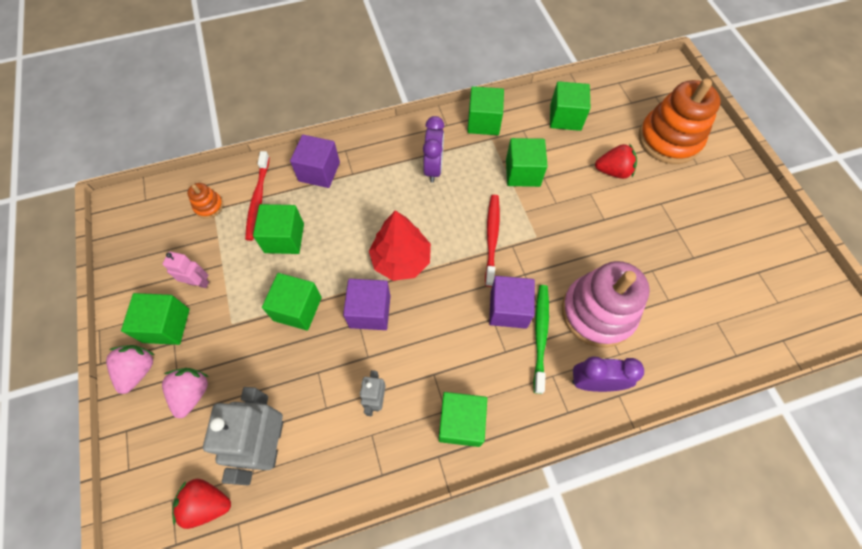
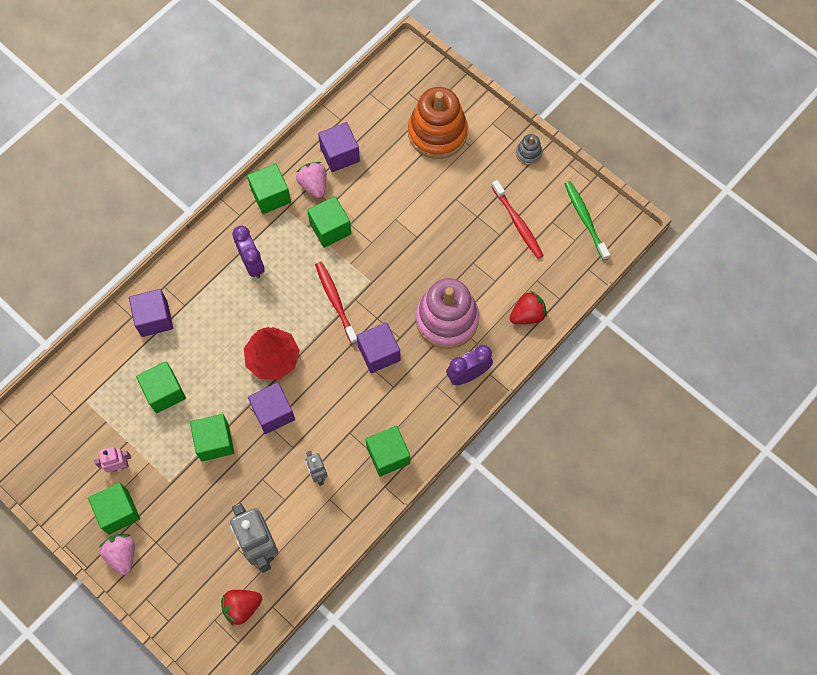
camera: 30 degrees left, 5 degrees up
pink strawberry [162,368,209,418] -> pink strawberry moved to [296,162,326,198]
orange stacking toy [187,183,223,219] -> none
red toothbrush [245,151,270,241] -> red toothbrush moved to [491,180,544,259]
green toothbrush [533,285,549,394] -> green toothbrush moved to [565,181,610,261]
green cube [550,81,590,131] -> purple cube [318,122,360,172]
red strawberry [595,144,637,179] -> red strawberry moved to [510,291,547,324]
none -> grey stacking toy [516,134,542,165]

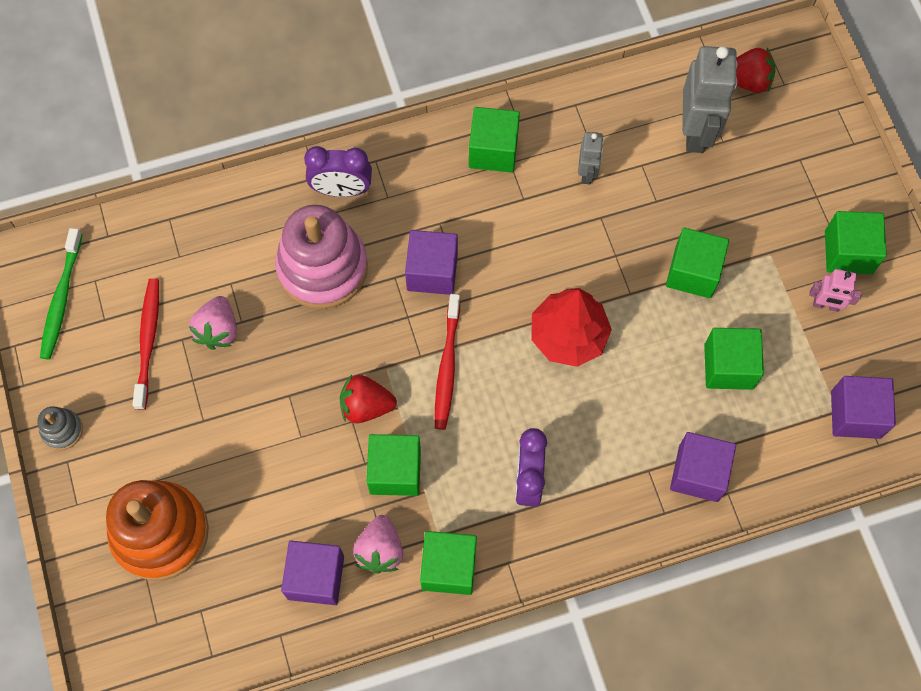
camera: 150 degrees left, 0 degrees up
pink strawberry [99,534,135,575] -> pink strawberry moved to [189,296,237,350]
purple cube [248,383,295,434] -> purple cube moved to [831,376,896,439]
red strawberry [510,291,547,324] -> red strawberry moved to [340,375,397,423]

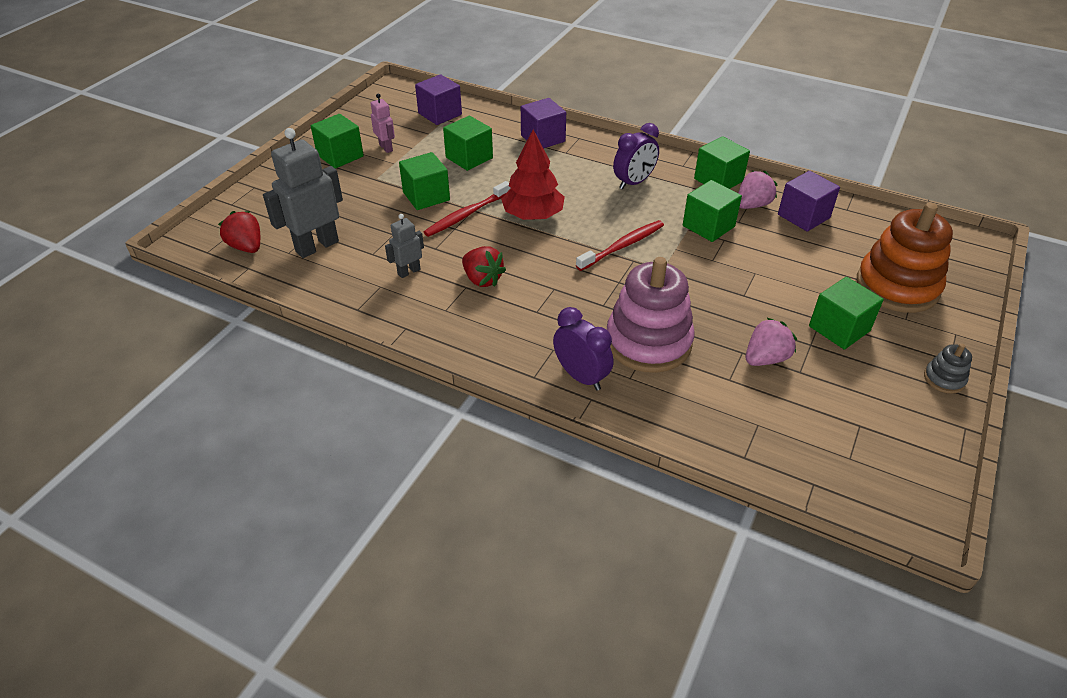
camera: 135 degrees left, 25 degrees down
green toothbrush [40,228,82,360] -> none
red toothbrush [133,278,159,410] -> red toothbrush moved to [424,181,511,237]
red strawberry [340,375,397,423] -> red strawberry moved to [462,246,506,287]
purple cube [405,230,458,295] -> none
green cube [469,107,520,172] -> green cube moved to [809,277,884,350]

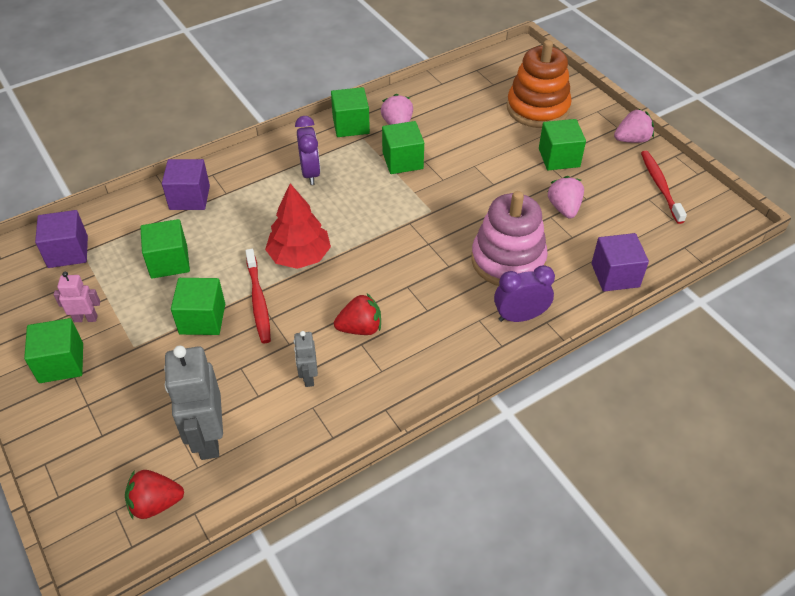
camera: 60 degrees left, 5 degrees up
red toothbrush [576,220,664,271] -> red toothbrush moved to [641,151,687,224]
purple cube [778,171,840,232] -> purple cube moved to [592,233,649,292]
grey stacking toy [924,344,972,394] -> pink strawberry [614,109,654,143]

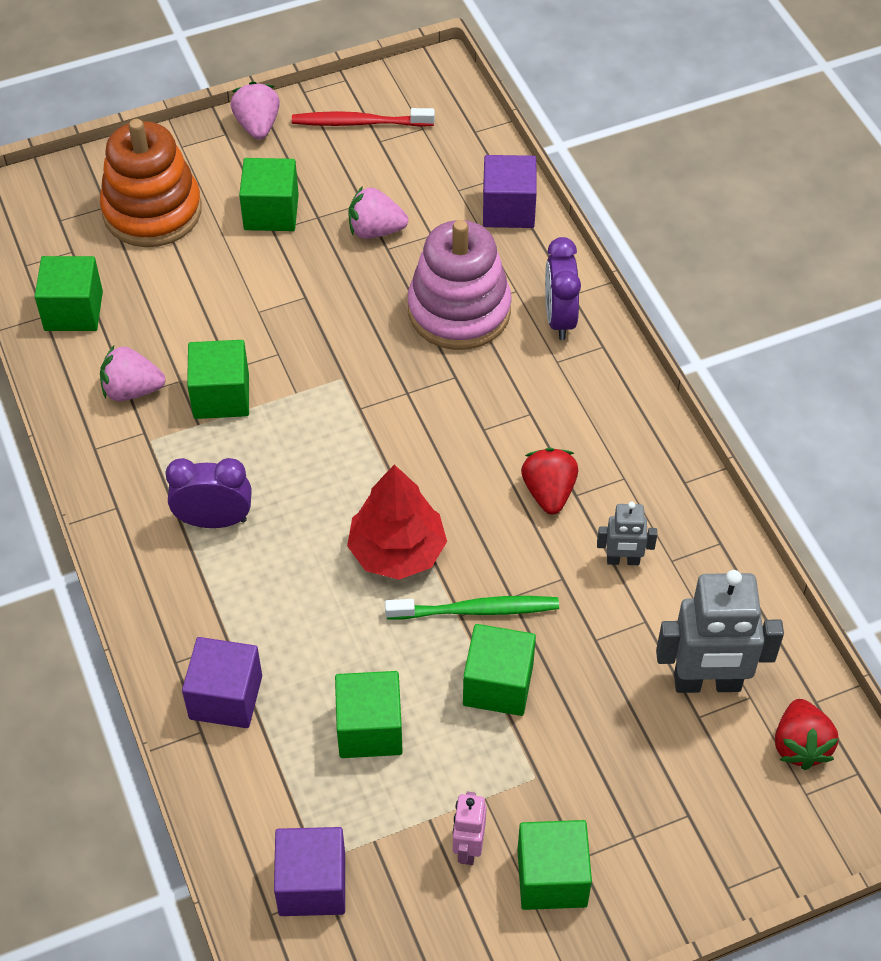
camera: 80 degrees left, 5 degrees up
red toothbrush [245,249,271,343] -> green toothbrush [385,596,559,620]
green cube [331,87,370,137] -> green cube moved to [34,256,103,331]

